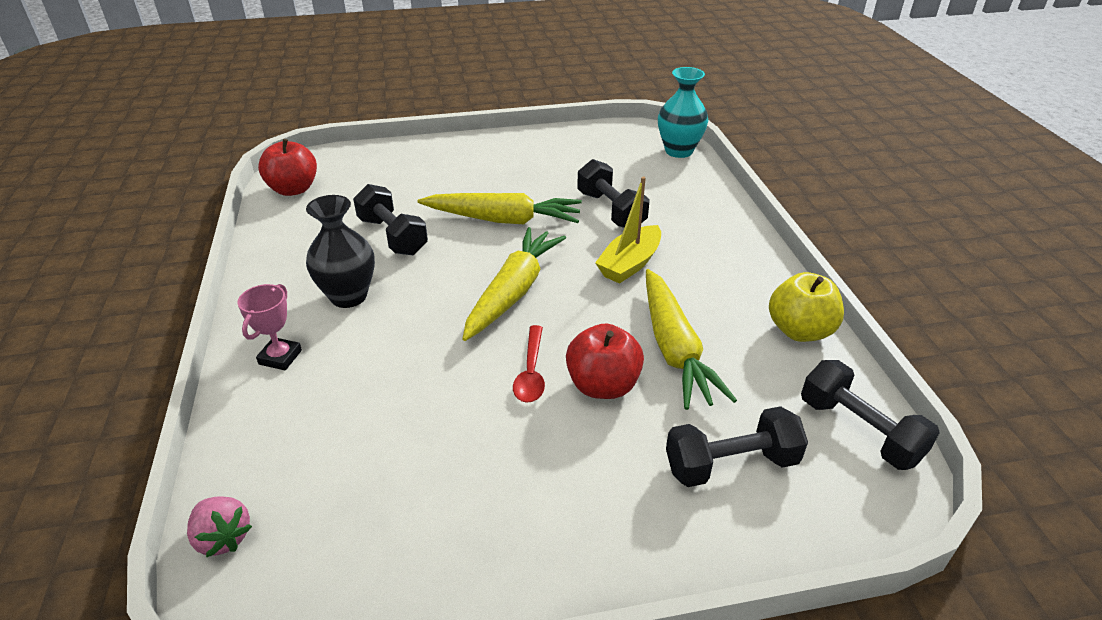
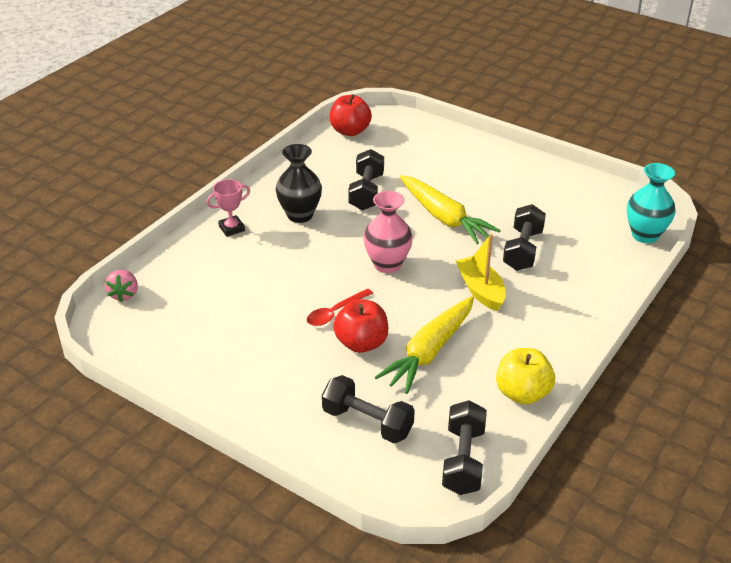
camera: 45 degrees right, 0 degrees up
yellow carrot [462,227,566,341] -> pink vase [363,191,413,273]
yellow boat [595,176,661,284] -> yellow boat turned 75 degrees clockwise [456,234,506,311]

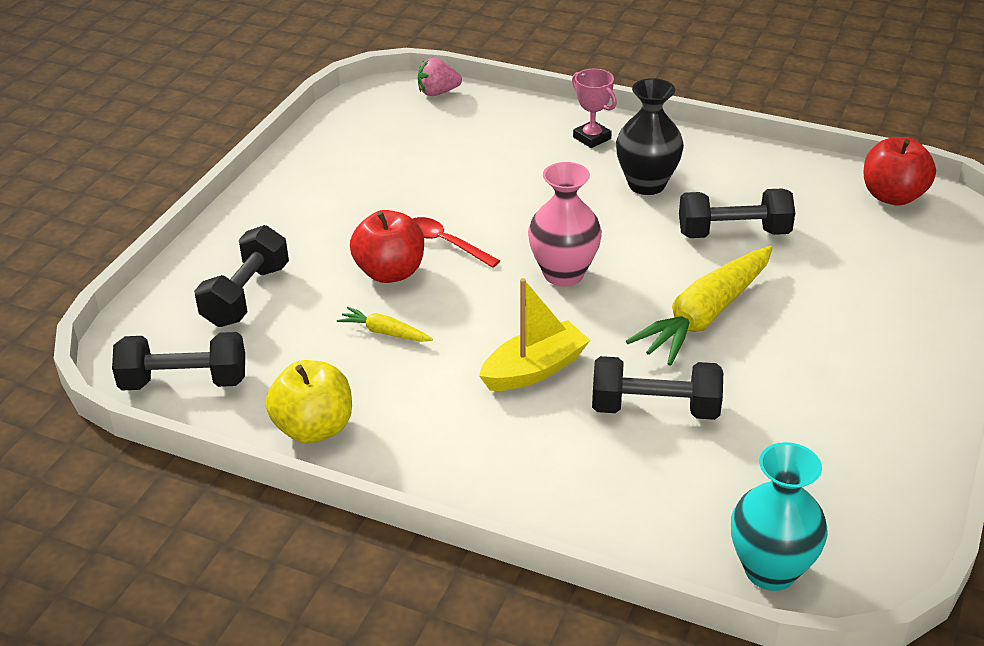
camera: 80 degrees right, 0 degrees up
yellow carrot [375,296,474,394] -> yellow carrot [337,307,433,342], size x0.46

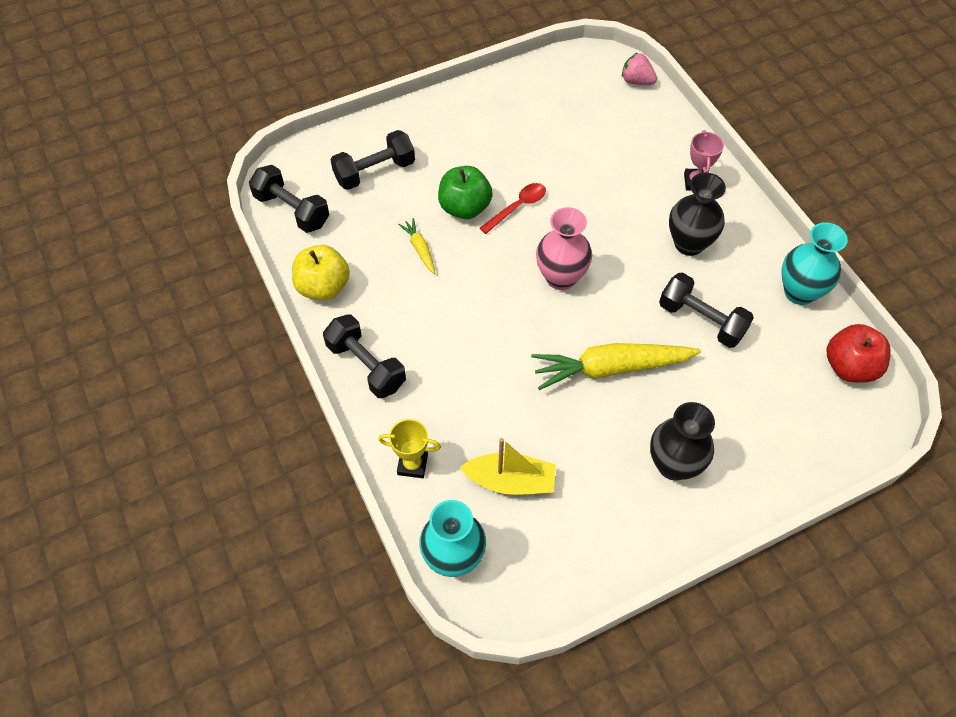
camera: 40 degrees right, 20 degrees up
red apple [350,210,424,283] -> green apple [438,166,493,219]
red spoon [413,217,500,268] -> red spoon turned 60 degrees clockwise [480,183,546,234]
yellow boat [479,278,590,391] -> yellow boat moved to [459,438,556,495]
black dumbbell [592,356,723,420] -> black dumbbell moved to [323,314,406,398]
none -> yellow trophy [378,419,441,478]
none -> black vase [650,402,715,481]
none -> turquoise vase [782,222,848,305]

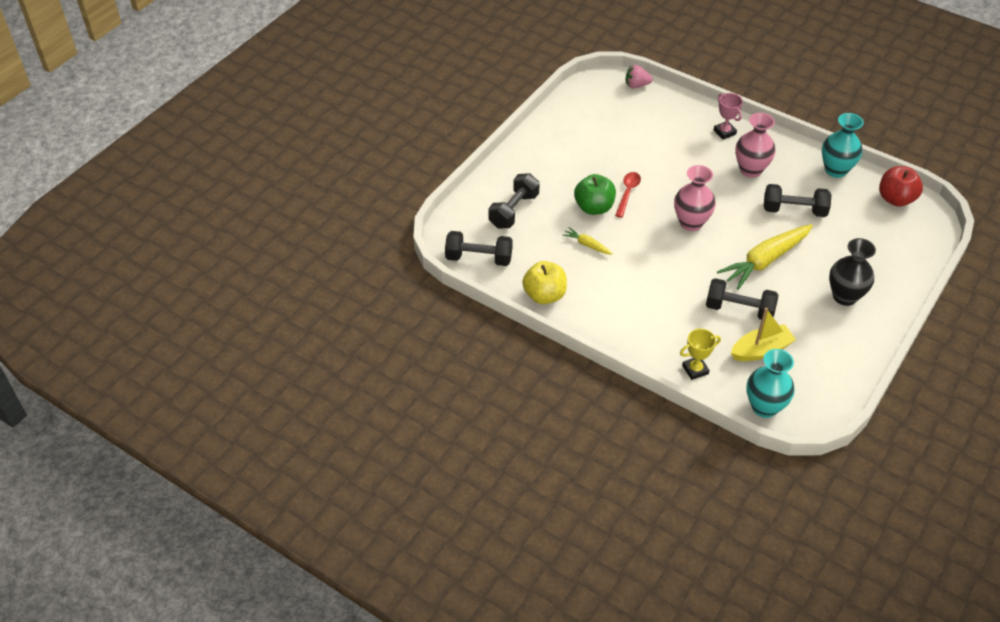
camera: 30 degrees left, 10 degrees down
black dumbbell [323,314,406,398] -> black dumbbell moved to [706,278,778,320]
black vase [669,173,726,256] -> pink vase [735,113,776,178]

